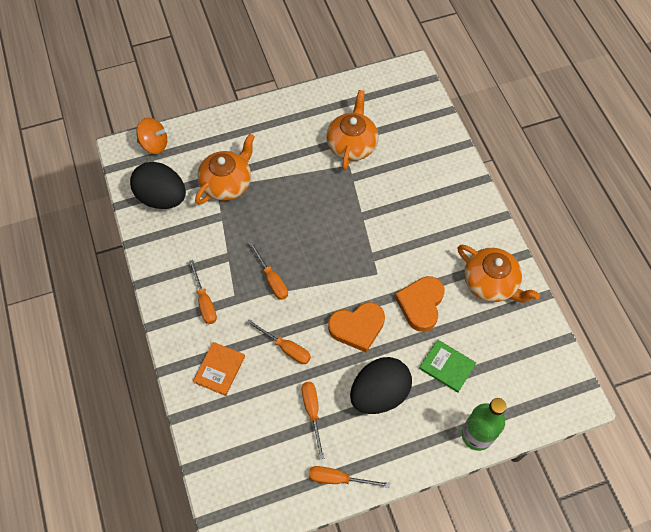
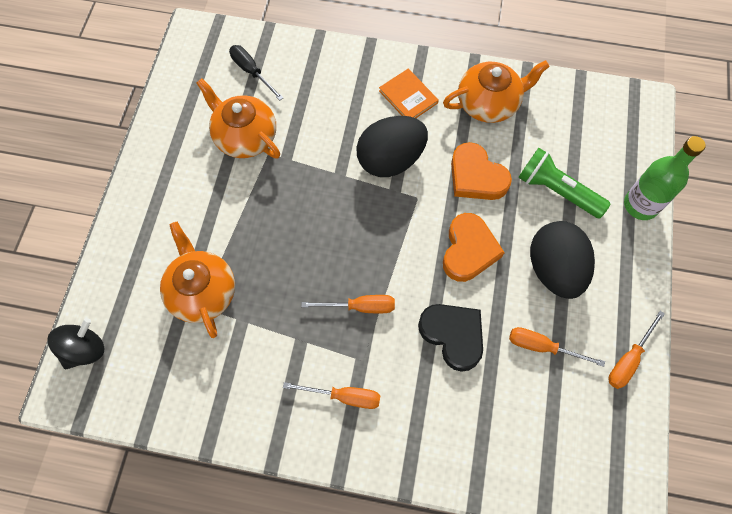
camera: 60 degrees left, 5 degrees up
black egg [130,162,186,209] -> black egg moved to [357,116,428,177]
orange spinning top [136,117,168,154] -> black spinning top [48,318,104,369]
orange book [193,342,245,396] -> orange book moved to [379,69,439,118]
orange screwdriver [247,319,311,364] -> black heart [418,304,483,372]
green book [419,339,476,393] -> green flashlight [518,148,611,218]
none -> black screwdriver [229,45,283,100]

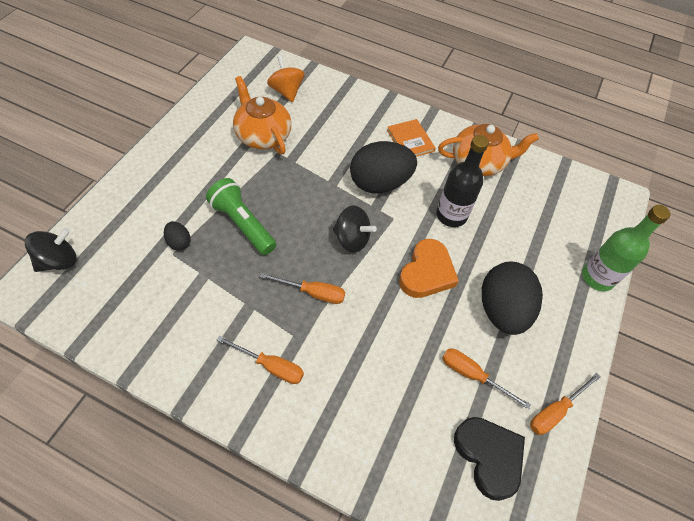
camera: 10 degrees right, 10 degrees down
orange teapot [160,222,235,338] -> black egg [164,221,191,251]
black screwdriver [229,45,283,100] -> orange spinning top [267,55,305,102]
black heart [418,304,483,372] -> black heart moved to [454,417,525,501]
orange heart [451,142,512,200] -> black bottle [436,135,489,227]
green flashlight [518,148,611,218] -> green flashlight moved to [206,178,276,255]
none -> black spinning top [333,205,377,253]

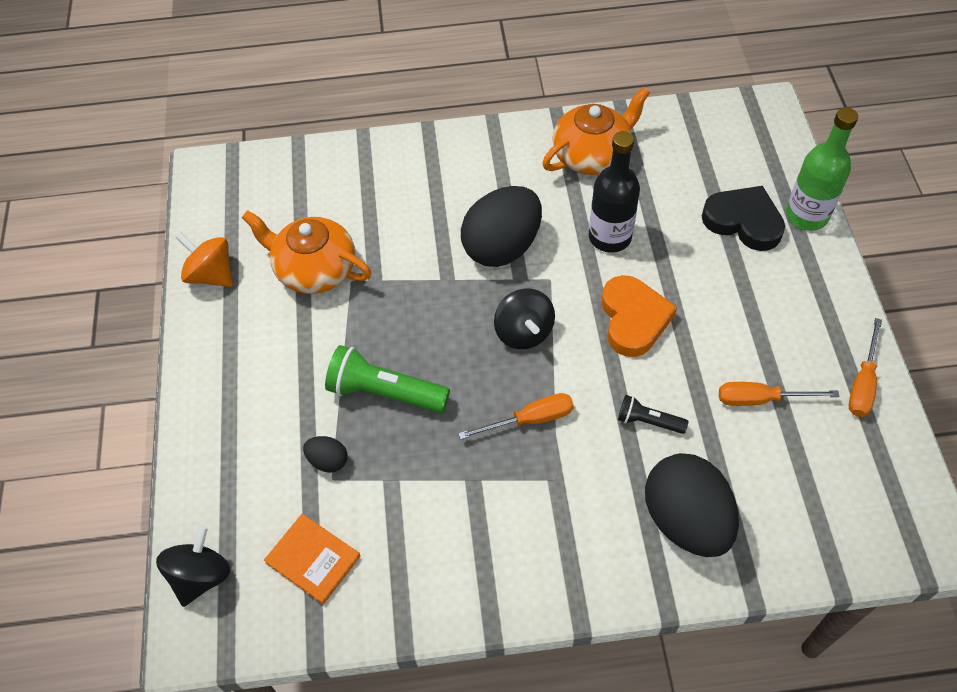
camera: 25 degrees left, 0 degrees up
orange screwdriver [217,336,304,384] -> none
orange spinning top [267,55,305,102] -> orange spinning top moved to [176,233,233,287]
black spinning top [333,205,377,253] -> black spinning top turned 75 degrees clockwise [494,288,555,349]
orange book [387,119,436,157] -> orange book moved to [264,514,361,605]
black heart [454,417,525,501] -> black heart moved to [702,186,785,251]
black egg [482,261,543,335] -> black egg moved to [645,453,739,557]
none -> black flashlight [618,395,688,434]

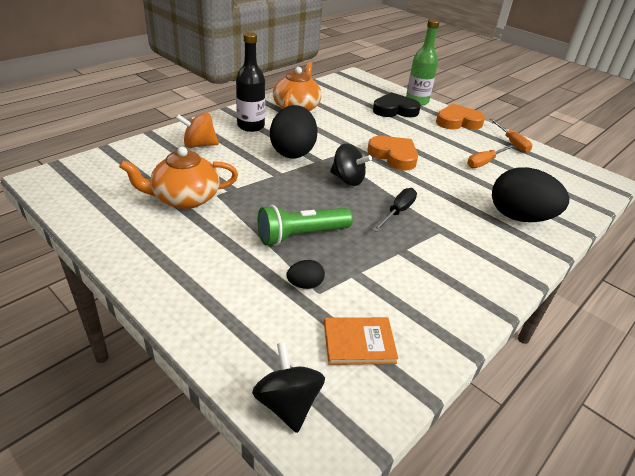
camera: 45 degrees left, 20 degrees down
orange spinning top [176,233,233,287] -> orange spinning top moved to [176,112,219,148]
orange screwdriver [458,393,574,439] -> black screwdriver [373,188,417,232]
black bottle [589,131,640,253] -> black bottle moved to [236,32,265,132]
black flashlight [618,395,688,434] -> none
none -> orange heart [436,104,485,130]

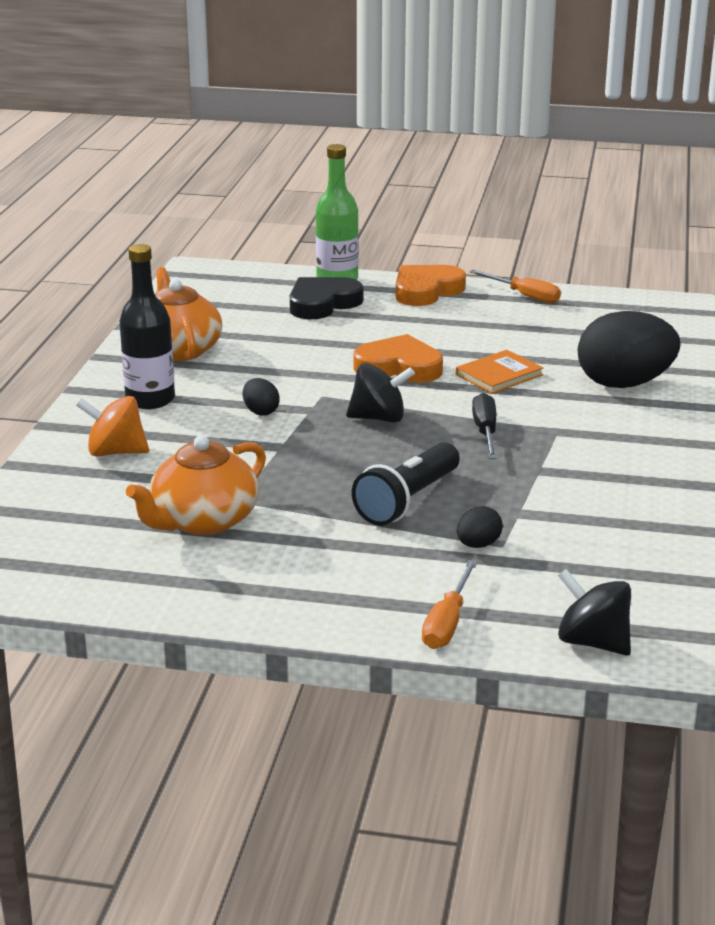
camera: 30 degrees left, 10 degrees down
orange spinning top [176,112,219,148] -> orange spinning top turned 45 degrees clockwise [76,396,149,456]
green flashlight [258,205,353,246] -> black flashlight [352,442,460,526]
black egg [270,105,318,158] -> black egg [243,378,280,416], size x0.44
orange book [324,317,398,365] -> orange book moved to [456,350,544,394]
orange screwdriver [467,145,515,168] -> orange screwdriver moved to [422,559,478,649]

